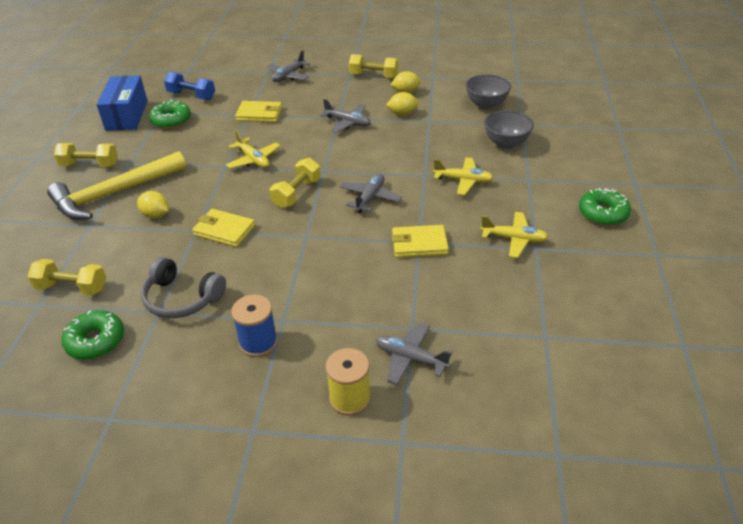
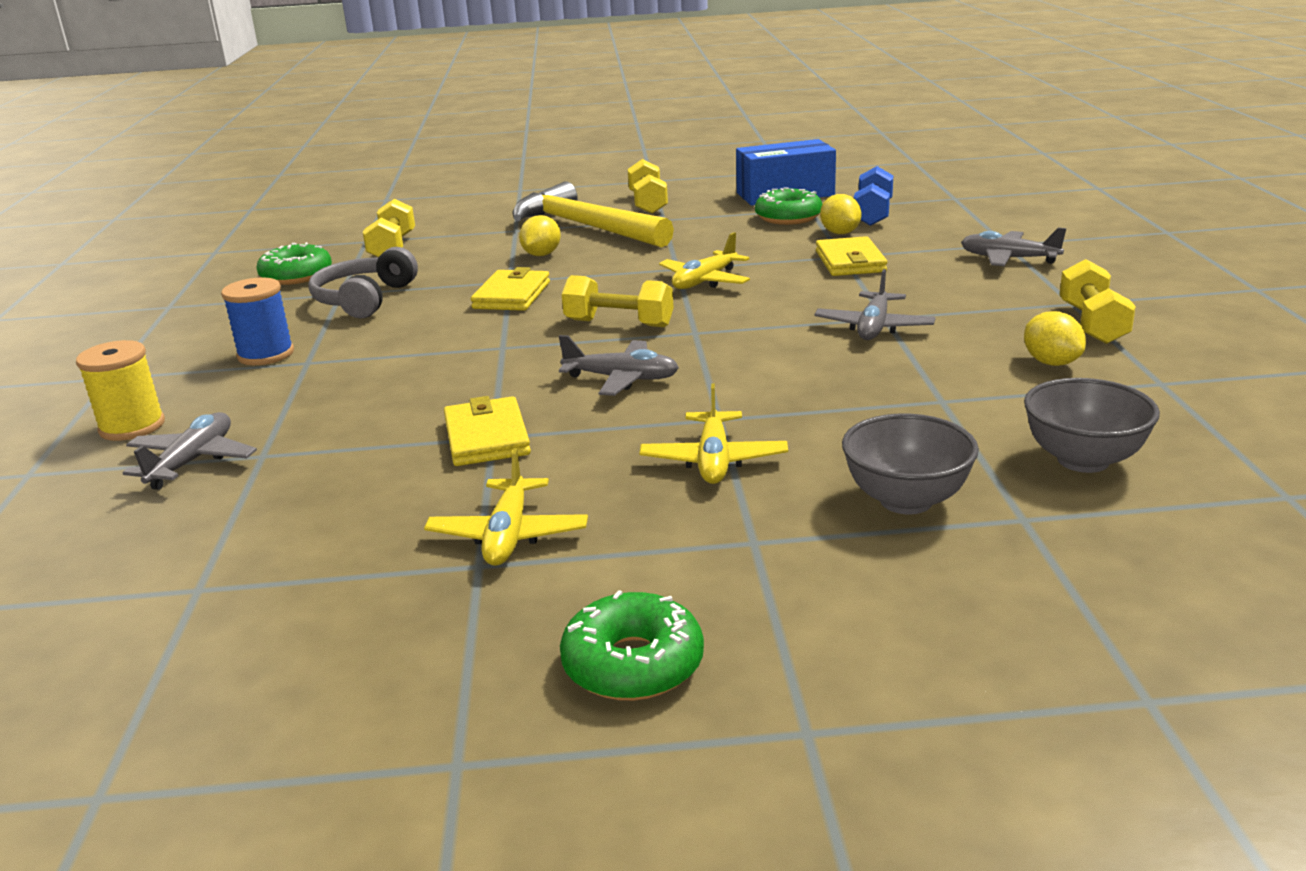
camera: 80 degrees right, 15 degrees down
yellow lemon [386,92,419,116] -> yellow lemon moved to [820,194,861,234]

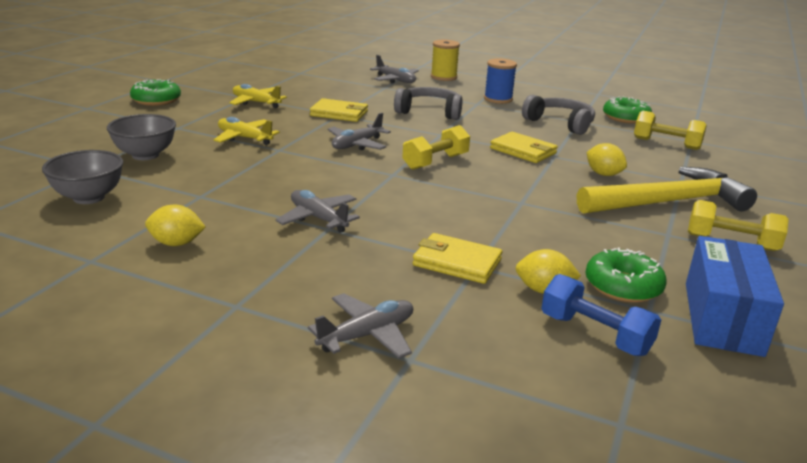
camera: 115 degrees right, 0 degrees up
yellow plane [659,232,750,289] -> none
yellow dumbbell [1059,259,1136,344] -> none
none -> grey headphones [394,87,463,120]

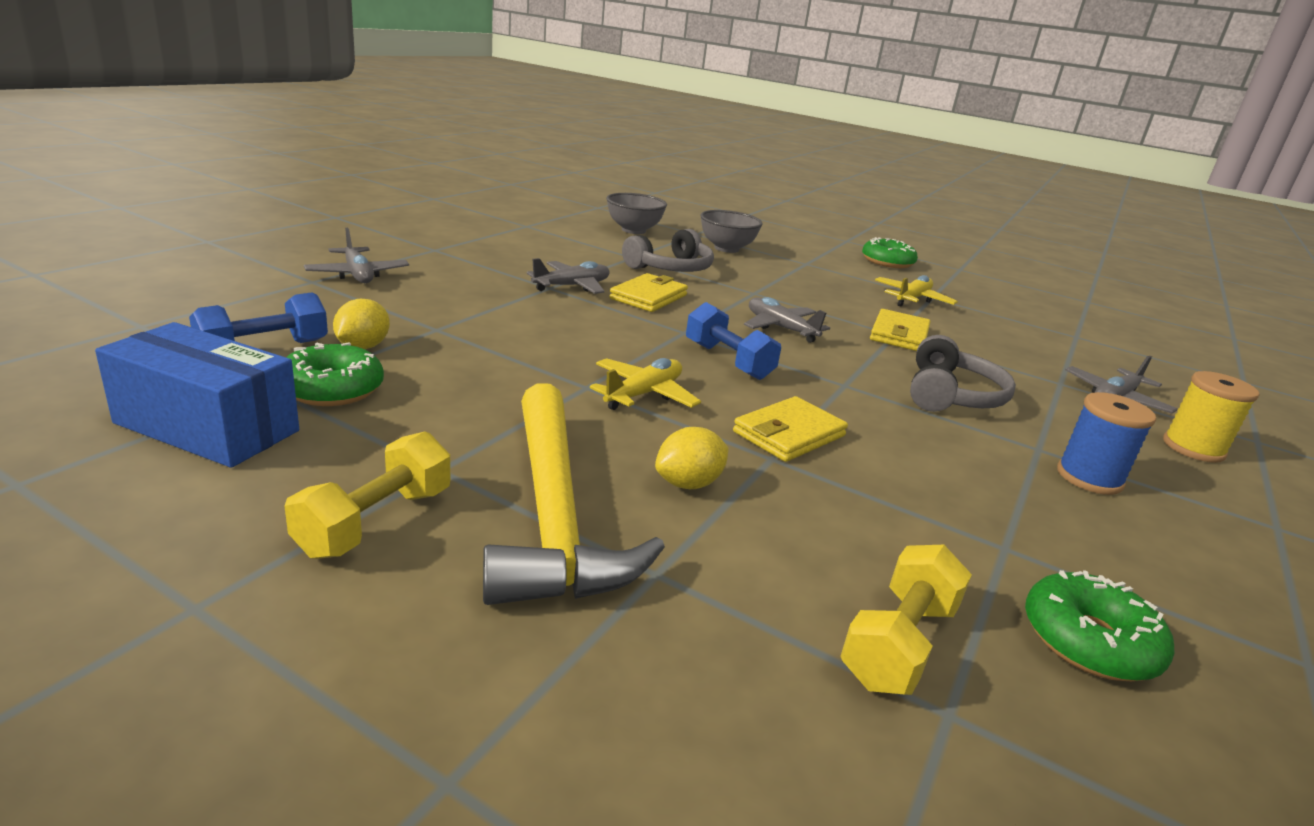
camera: 95 degrees right, 0 degrees up
yellow lemon [145,205,206,246] -> none
yellow plane [214,117,280,145] -> yellow plane moved to [590,358,701,410]
yellow dumbbell [402,125,470,170] -> blue dumbbell [686,302,781,380]
yellow wallet [413,233,502,284] -> yellow wallet moved to [609,273,688,312]
grey headphones [522,95,595,135] -> grey headphones moved to [622,229,714,272]

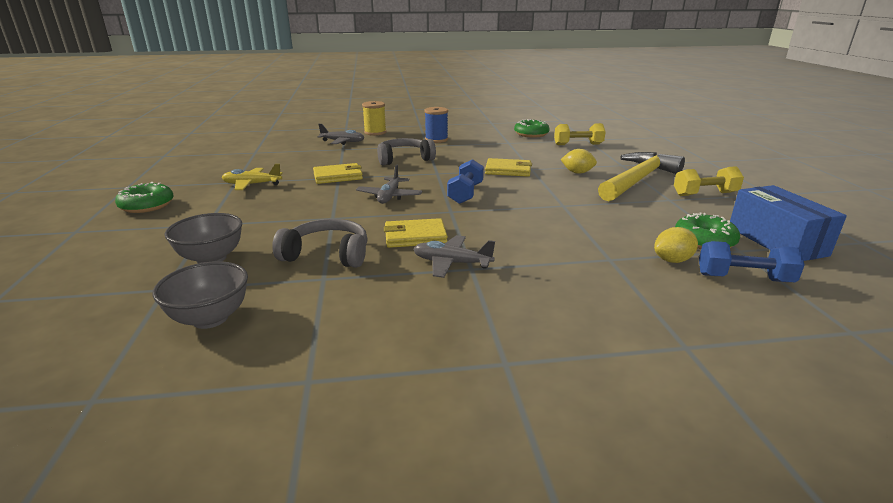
camera: 125 degrees left, 0 degrees up
grey plane [304,228,409,283] -> none
yellow plane [590,358,701,410] -> none

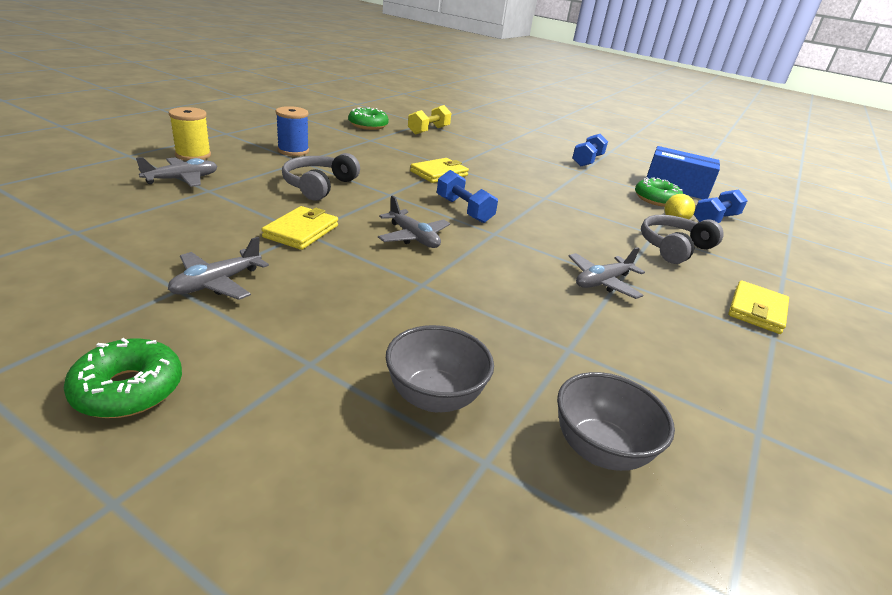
camera: 55 degrees left, 5 degrees up
yellow plane [222,164,283,190] -> grey plane [168,237,269,300]
grey headphones [272,219,367,268] -> grey headphones moved to [641,215,724,264]
yellow wallet [384,218,448,248] -> yellow wallet moved to [728,280,789,334]
yellow lemon [560,149,597,174] -> none
yellow hammer [598,152,685,201] -> none
yellow dumbbell [674,166,744,196] -> blue dumbbell [572,134,608,167]

